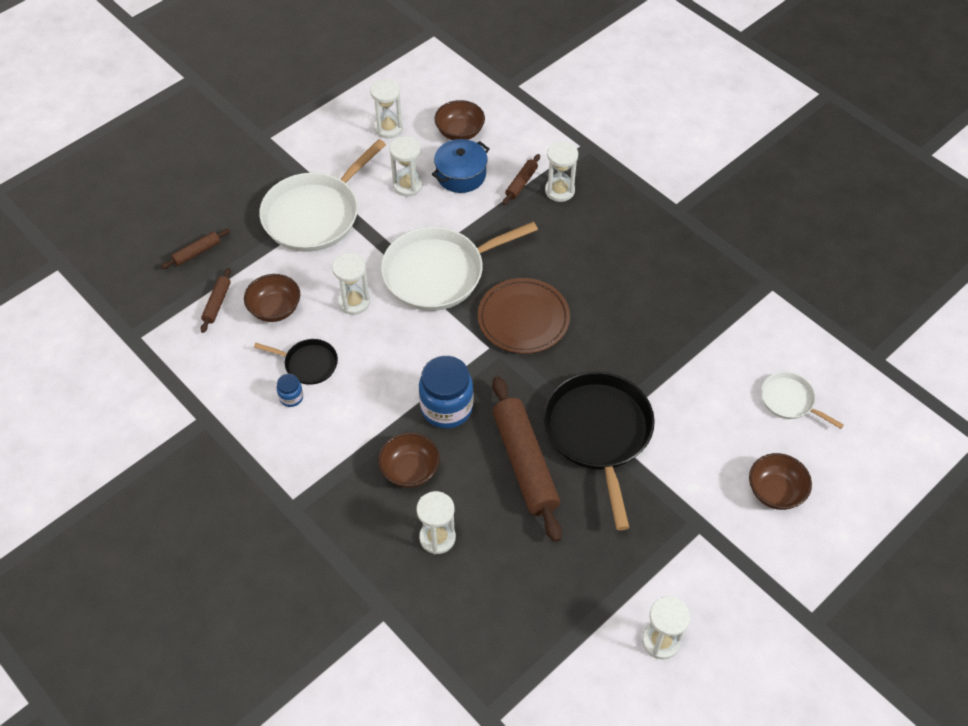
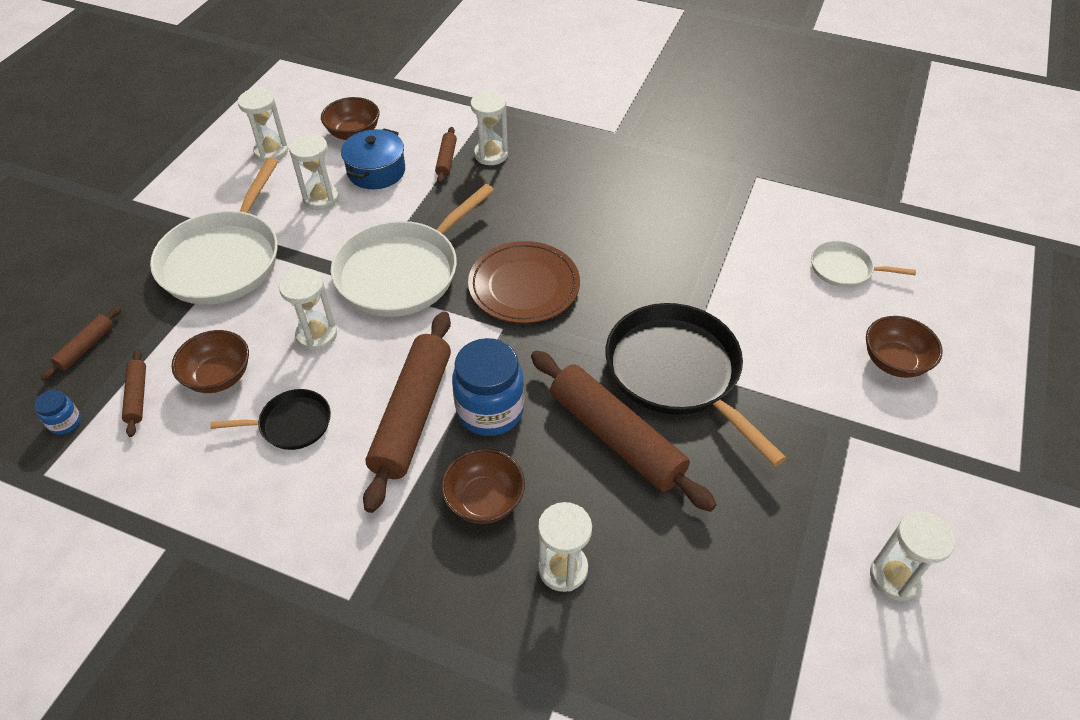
camera: 25 degrees left, 5 degrees down
blue jar [277,374,303,407] -> blue jar moved to [34,390,81,435]
none -> brown rolling pin [363,311,451,513]

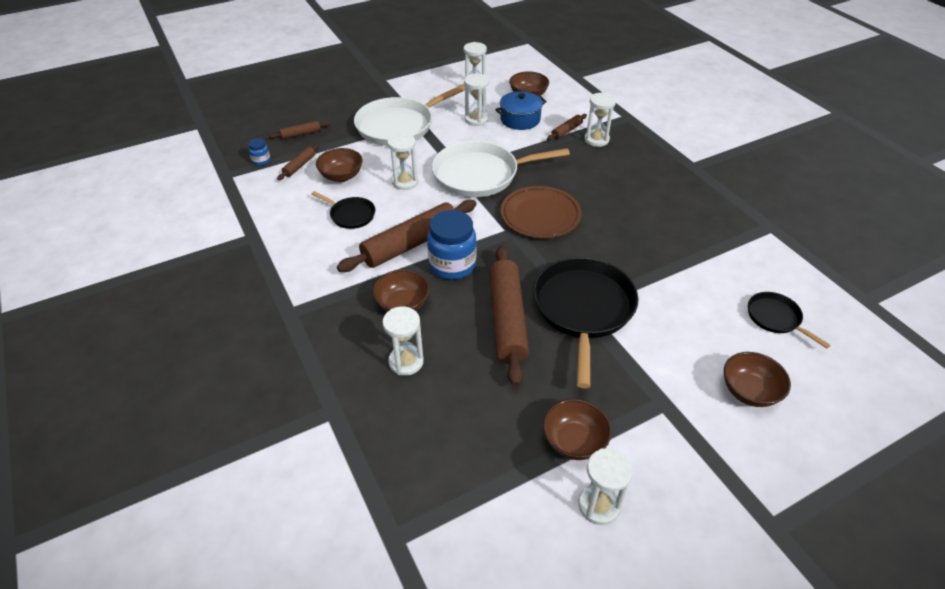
camera: 40 degrees right, 5 degrees down
white pan [811,241,916,288] -> black pan [748,292,831,349]
none -> brown bowl [543,399,612,460]

